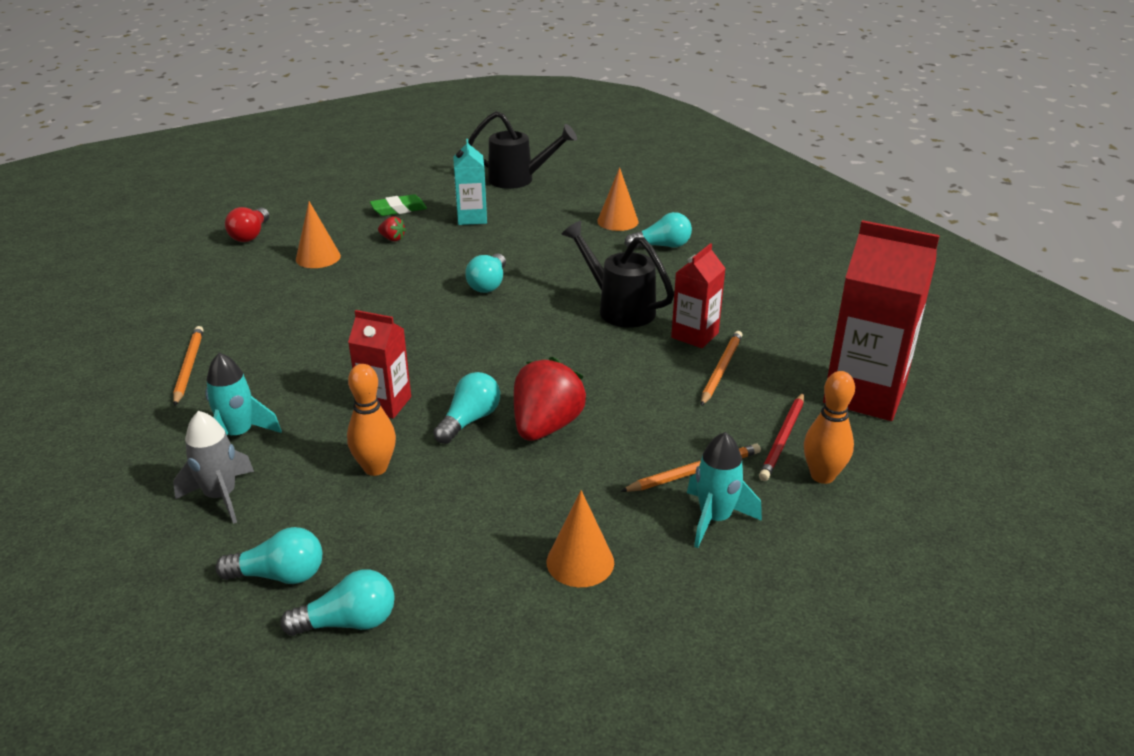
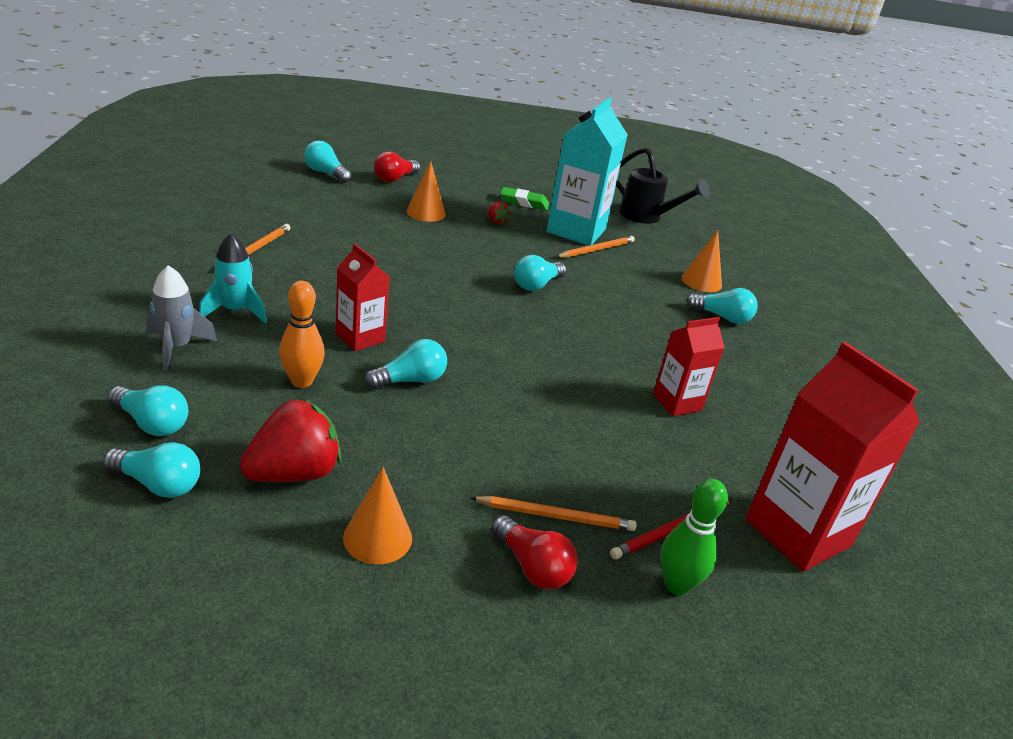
camera: 25 degrees right, 0 degrees up
turquoise carton [453,139,487,225] -> turquoise carton [546,97,628,246], size x1.76
red strawberry [514,357,586,441] -> red strawberry moved to [239,398,341,482]
black watering can [561,221,674,328] -> none
turquoise rocket [687,432,762,548] -> red light bulb [491,515,578,589]
orange pencil [701,331,743,406] -> orange pencil moved to [556,236,635,258]
orange bowling pin [804,371,855,484] -> green bowling pin [660,479,728,595]
none -> turquoise light bulb [304,141,352,183]

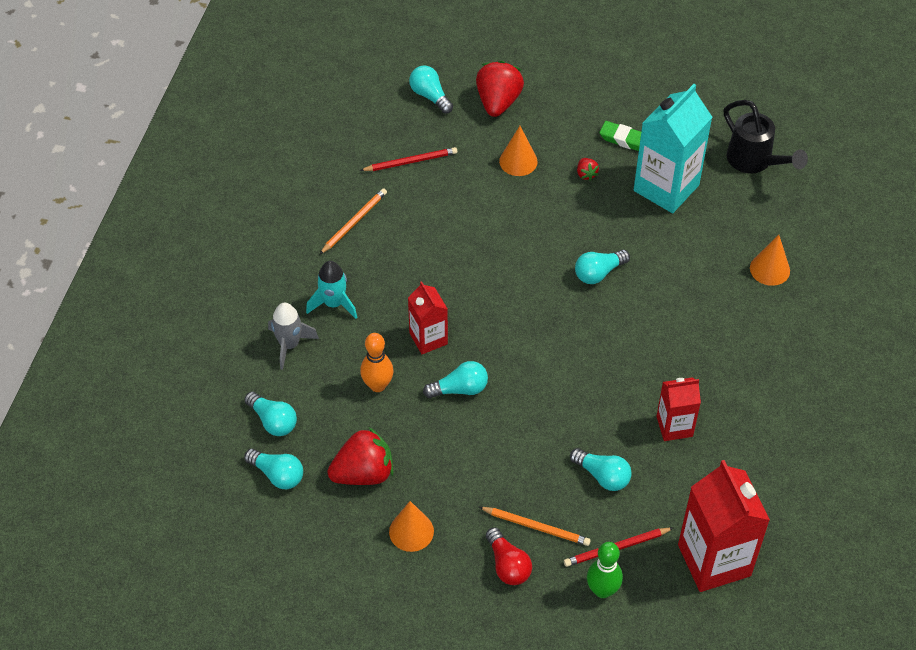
camera: 20 degrees right, 20 degrees up
red light bulb [374,152,420,182] -> red strawberry [476,60,524,117]
orange pencil [556,236,635,258] -> none
turquoise light bulb [686,288,758,324] -> turquoise light bulb moved to [570,448,632,491]
none -> red pencil [360,147,457,171]

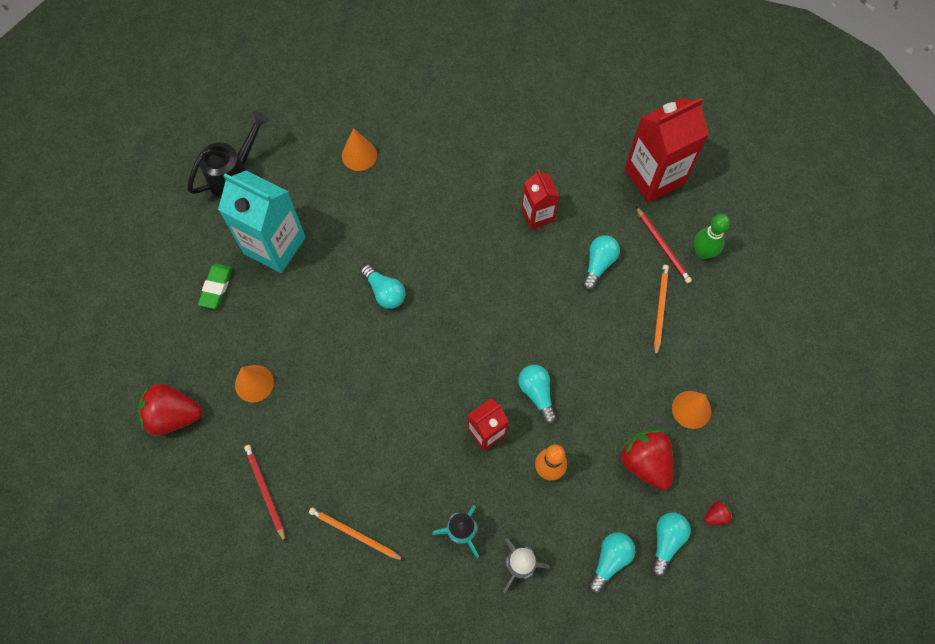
camera: 100 degrees left, 15 degrees up
turquoise light bulb [409,65,453,114] -> none
red light bulb [486,527,532,585] -> none
red strawberry [577,158,599,181] -> red strawberry moved to [704,501,732,525]

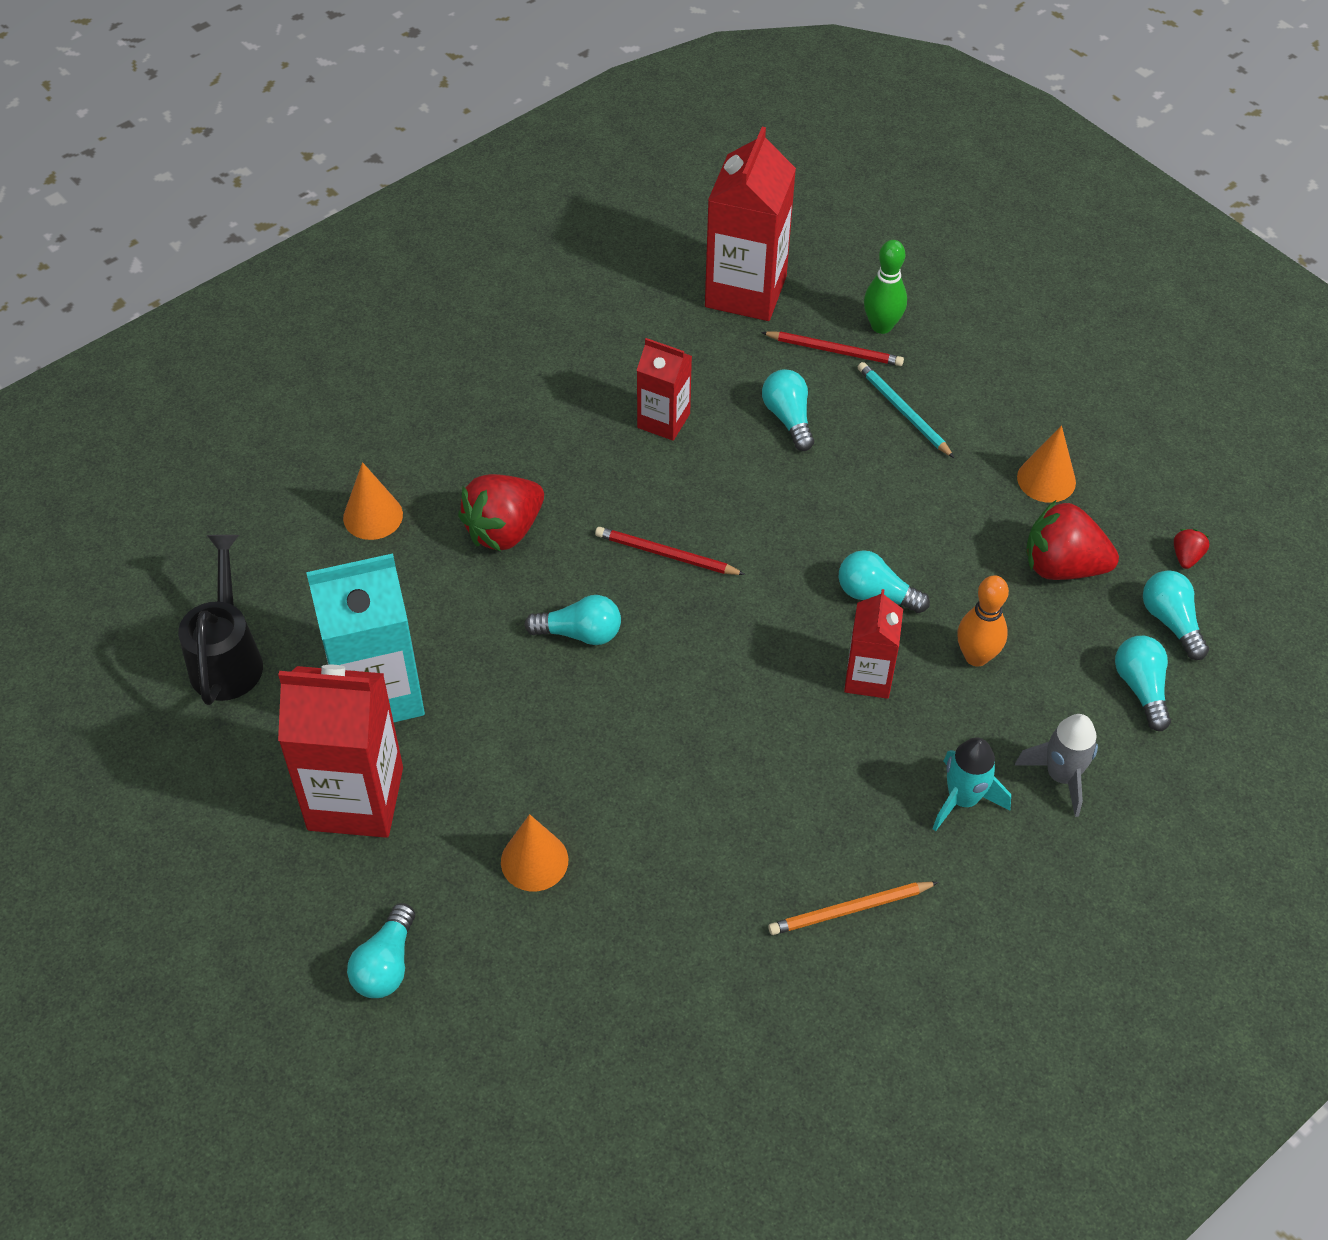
camera: 45 degrees left, 15 degrees down
red strawberry [138,383,202,436] -> red strawberry moved to [458,474,544,552]
green eraser [198,264,233,309] -> red carton [278,665,403,838]
red pencil [244,445,286,543] -> red pencil moved to [595,527,745,575]
orange pencil [654,265,669,356] -> turquoise pencil [858,362,954,458]
none -> turquoise light bulb [347,903,415,998]

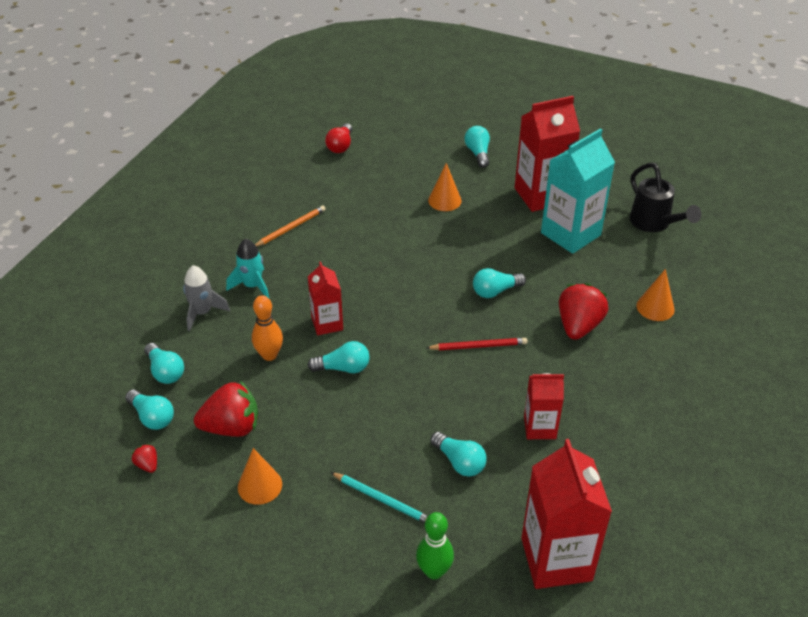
camera: 155 degrees right, 10 degrees down
red pencil [761,331,904,366] -> none
red strawberry [1174,529,1209,569] -> red strawberry turned 150 degrees clockwise [131,444,157,473]
none -> red light bulb [325,123,352,153]

